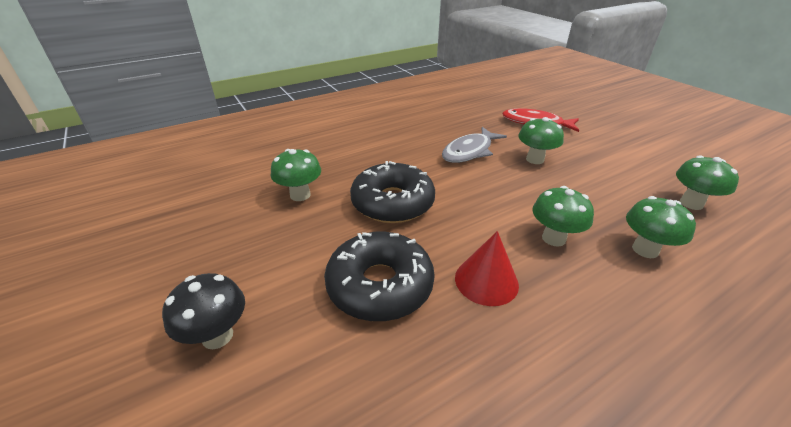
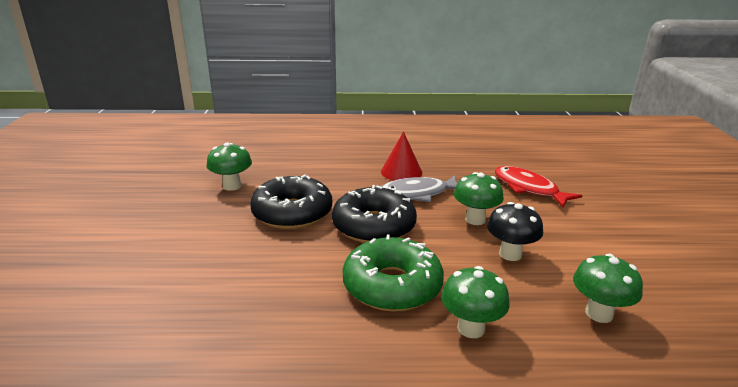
camera: 30 degrees right, 10 degrees down
black mushroom [162,273,245,349] -> black mushroom moved to [487,202,543,261]
black donut [324,232,435,321] -> black donut moved to [332,185,417,243]
red cone [455,231,519,306] -> red cone moved to [381,131,422,181]
green mushroom [532,186,594,247] -> green donut [343,234,444,312]

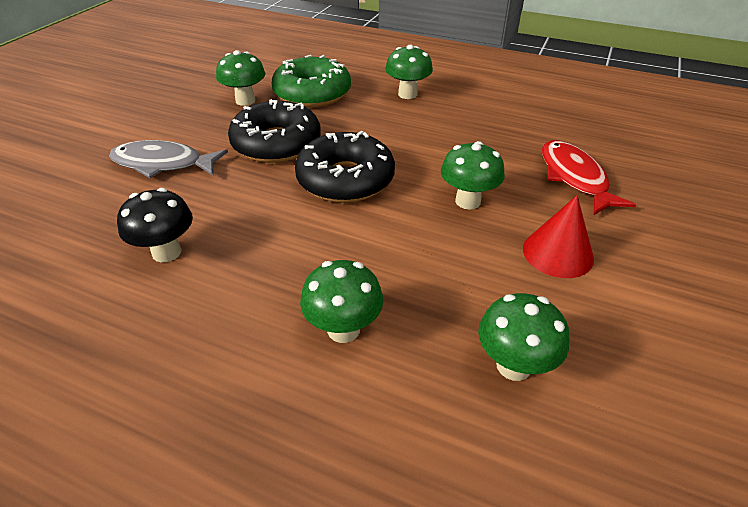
camera: 25 degrees right, 15 degrees up
green donut [343,234,444,312] -> green donut moved to [272,55,351,108]
red cone [381,131,422,181] -> red cone moved to [523,195,594,278]
grey fish [381,175,457,202] -> grey fish moved to [109,140,228,178]
black mushroom [487,202,543,261] -> black mushroom moved to [117,188,193,262]
none -> green mushroom [385,45,433,99]

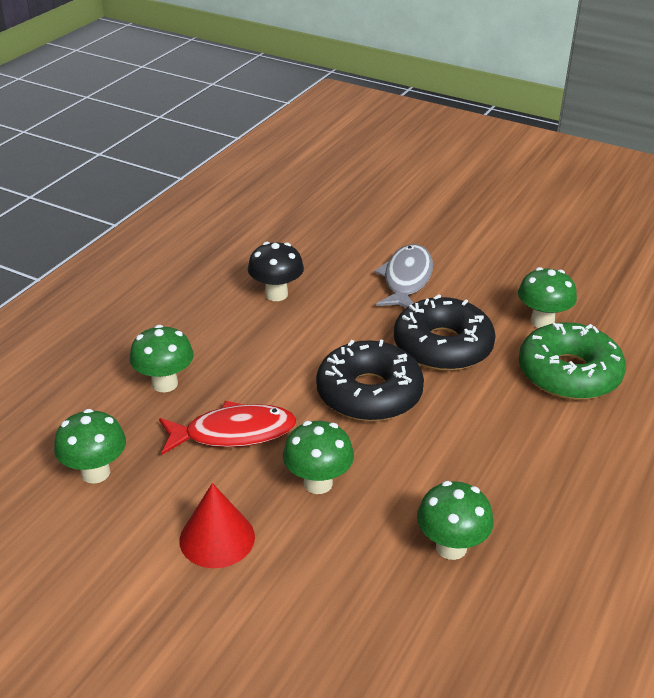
camera: 95 degrees right, 5 degrees down
green mushroom [385,45,433,99] -> green mushroom moved to [417,481,494,560]
red fish [542,140,636,215] -> red fish moved to [159,401,297,455]

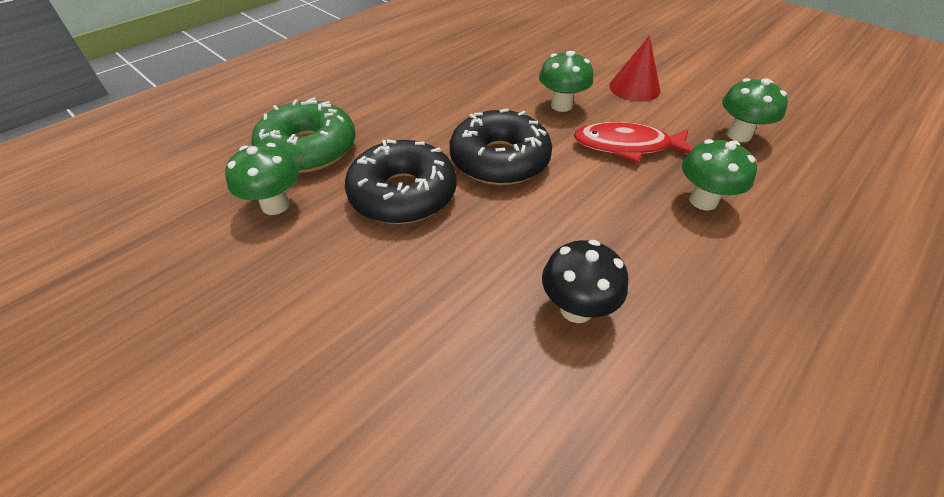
camera: 165 degrees left, 10 degrees up
grey fish [374,244,433,308] -> none
green mushroom [417,481,494,560] -> none

